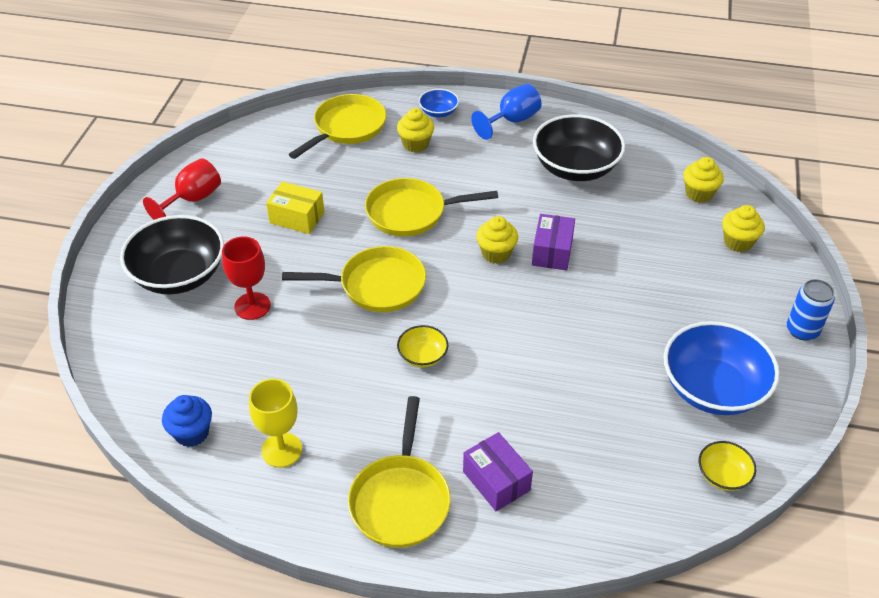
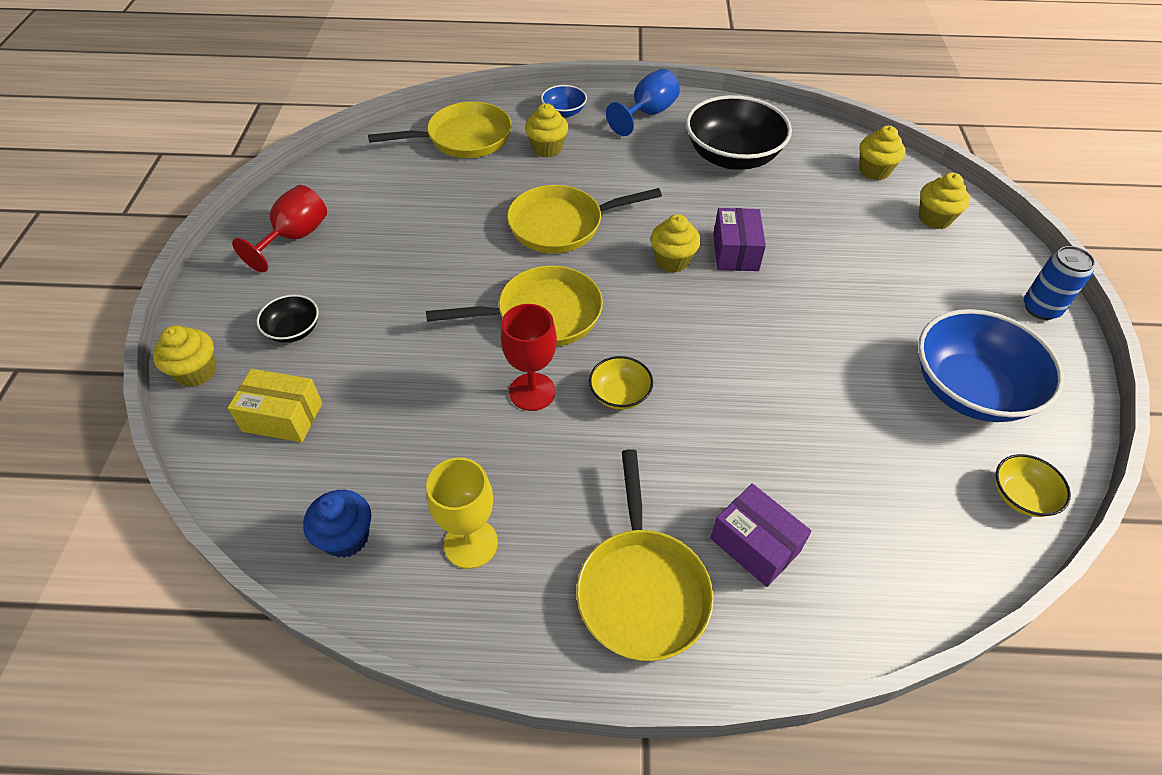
camera: 10 degrees left, 5 degrees up
black bowl [120,215,224,294] -> black bowl [257,295,319,343], size x0.47
red goblet [222,237,271,320] -> red goblet moved to [501,304,557,411]
yellow box [266,181,324,234] -> yellow box moved to [228,369,322,442]
yellow pan [289,94,386,159] -> yellow pan turned 45 degrees clockwise [368,102,512,158]
none -> yellow cupcake [153,325,216,387]

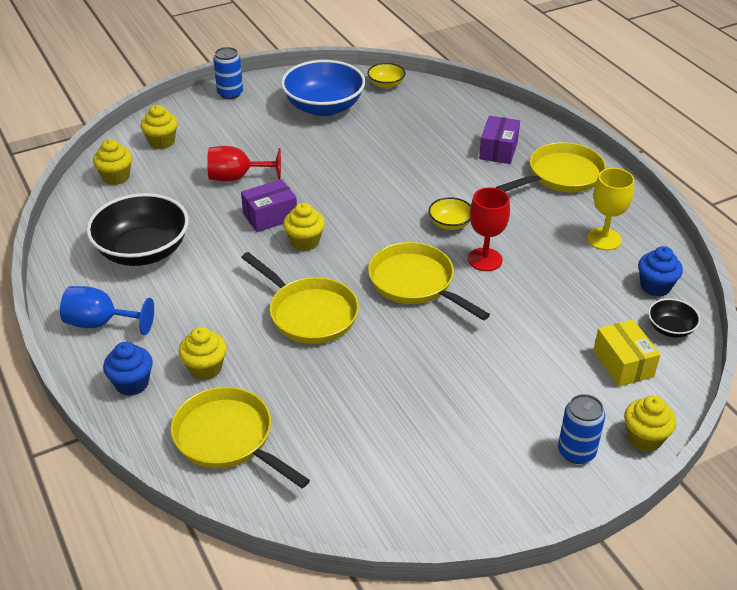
camera: 120 degrees left, 10 degrees down
red goblet [232,185,327,272] -> red goblet moved to [207,146,281,181]
black bowl [257,295,319,343] -> black bowl moved to [648,298,700,338]
blue bowl [541,85,587,118] -> blue cupcake [103,342,152,396]
none -> blue can [558,394,605,464]

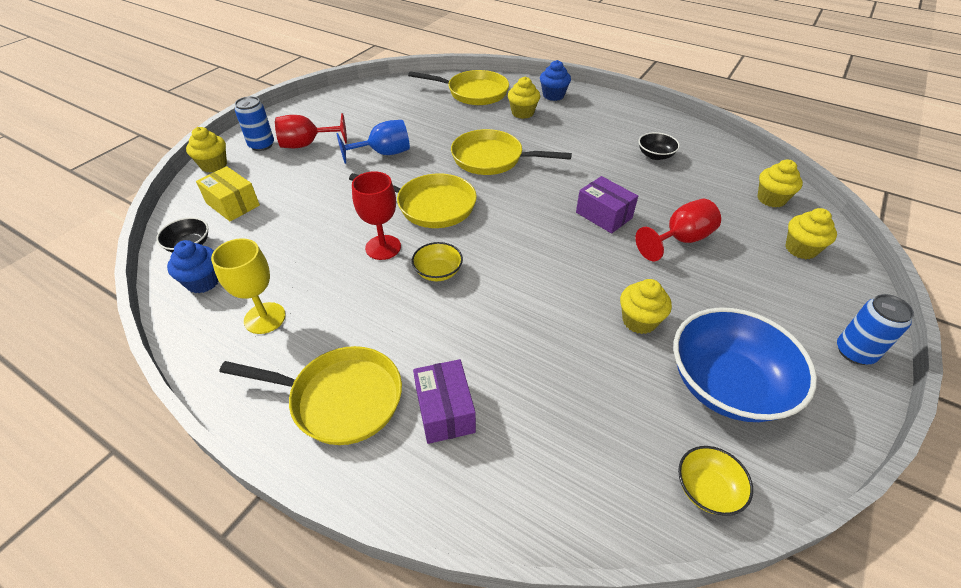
camera: 150 degrees right, 5 degrees up
blue goblet [60,286,154,335] -> blue goblet moved to [336,120,410,164]
black bowl [86,193,189,266] -> black bowl [638,132,680,160], size x0.47
purple box [241,179,297,232] -> purple box turned 75 degrees counterclockwise [576,176,638,234]
yellow cupcake [283,203,325,251] -> yellow cupcake moved to [620,279,672,334]
yellow pan [496,142,606,192] -> yellow pan turned 105 degrees counterclockwise [219,346,402,445]
none -> red goblet [275,113,347,148]

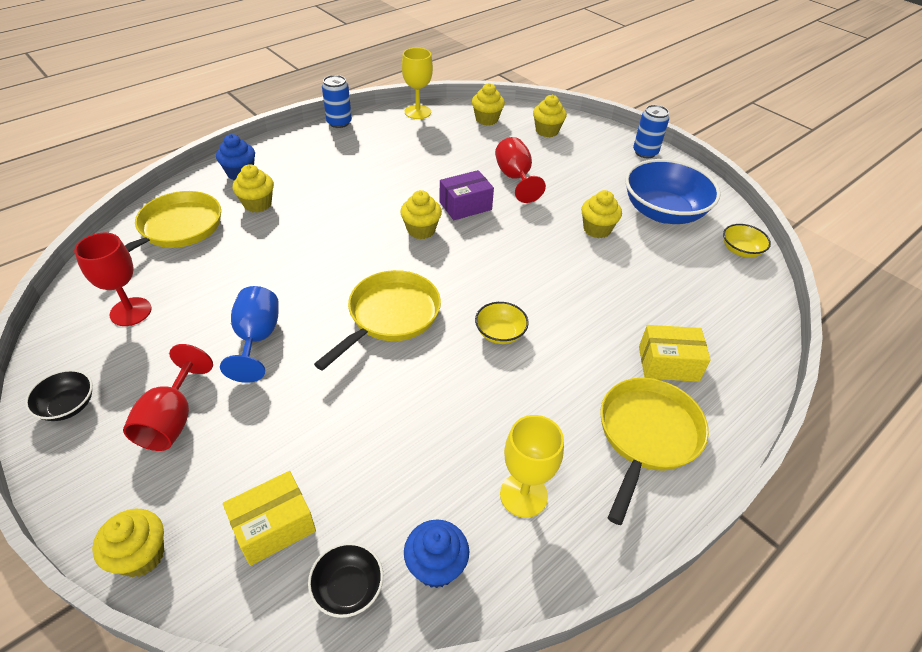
camera: 75 degrees left, 0 degrees up
blue can [235,96,274,151] -> blue can moved to [322,75,352,128]
red goblet [352,171,401,260] -> red goblet moved to [74,233,152,326]
purple box [413,359,476,444] -> yellow box [639,325,711,382]
yellow pan [451,129,572,175] -> none
black bowl [638,132,680,160] -> black bowl moved to [25,369,93,421]
none -> yellow cupcake [400,190,442,239]
none -> yellow goblet [402,48,433,119]

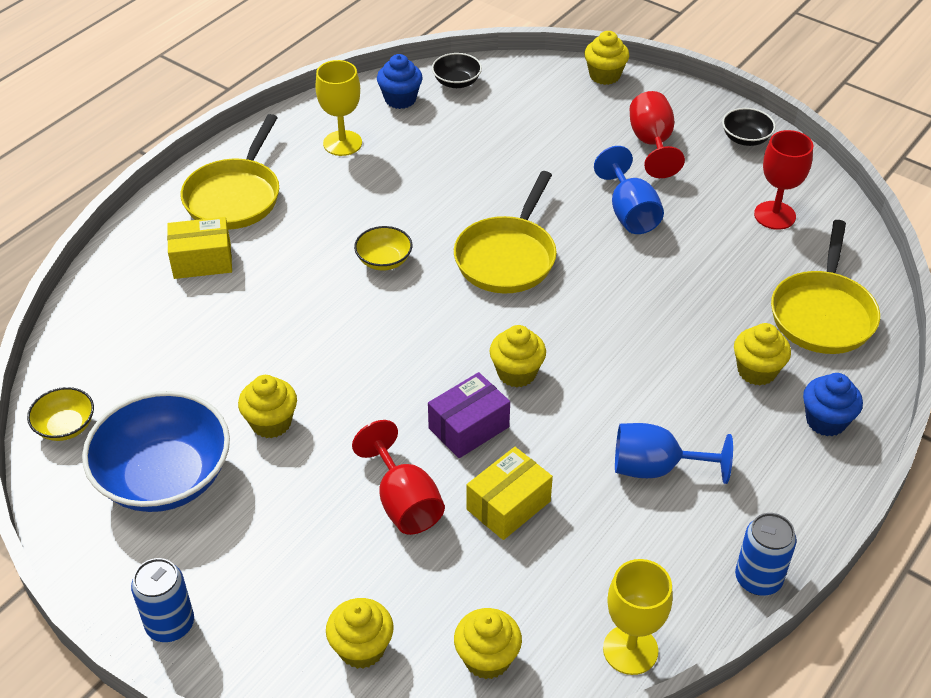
camera: 170 degrees right, 0 degrees up
yellow box [223,471,316,566] -> yellow box moved to [467,447,553,540]
none -> blue goblet [615,423,733,484]

